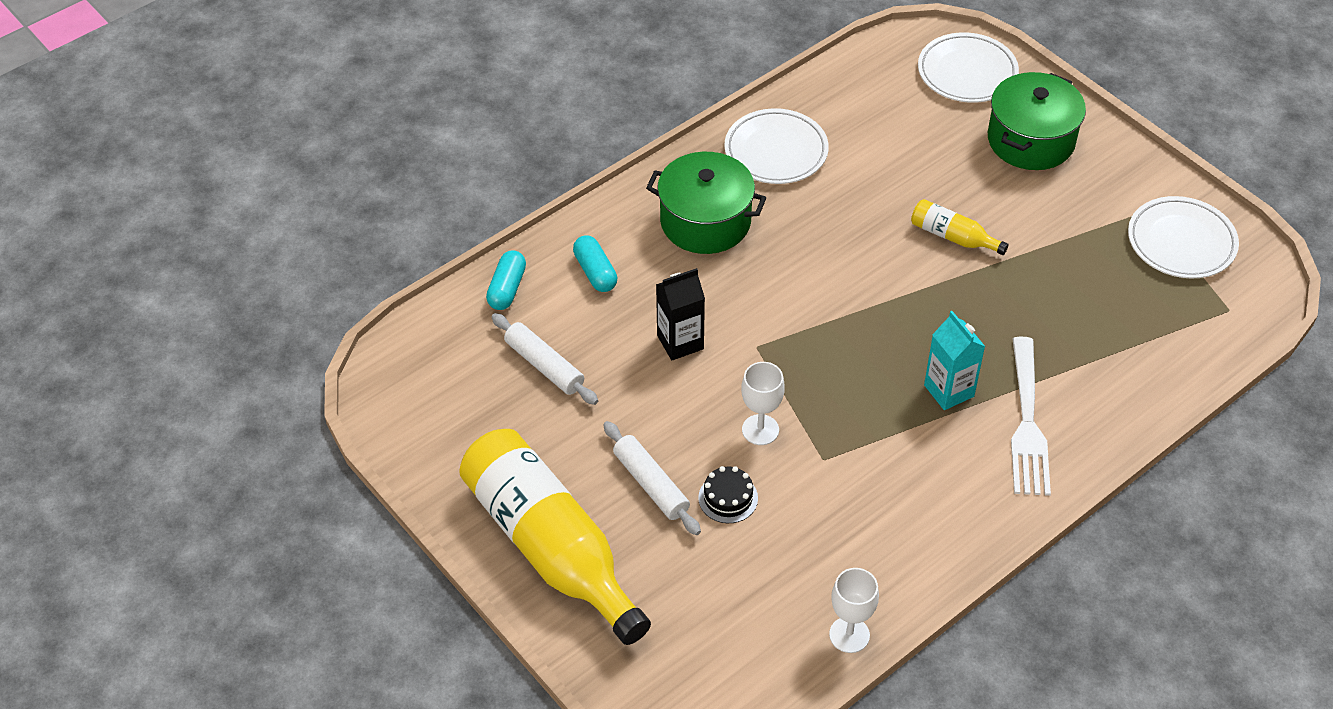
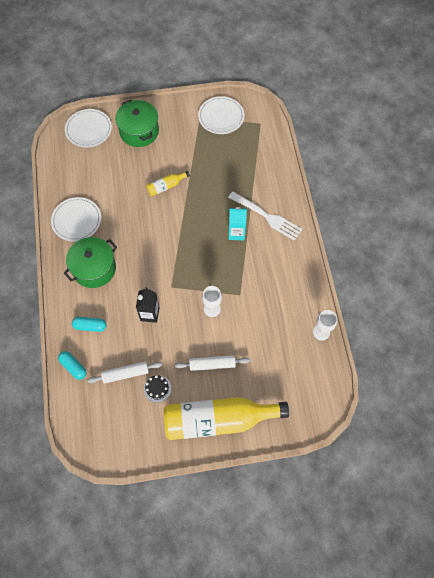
camera: 60 degrees left, 15 degrees up
black cake [698,466,758,523] -> black cake moved to [144,375,171,403]

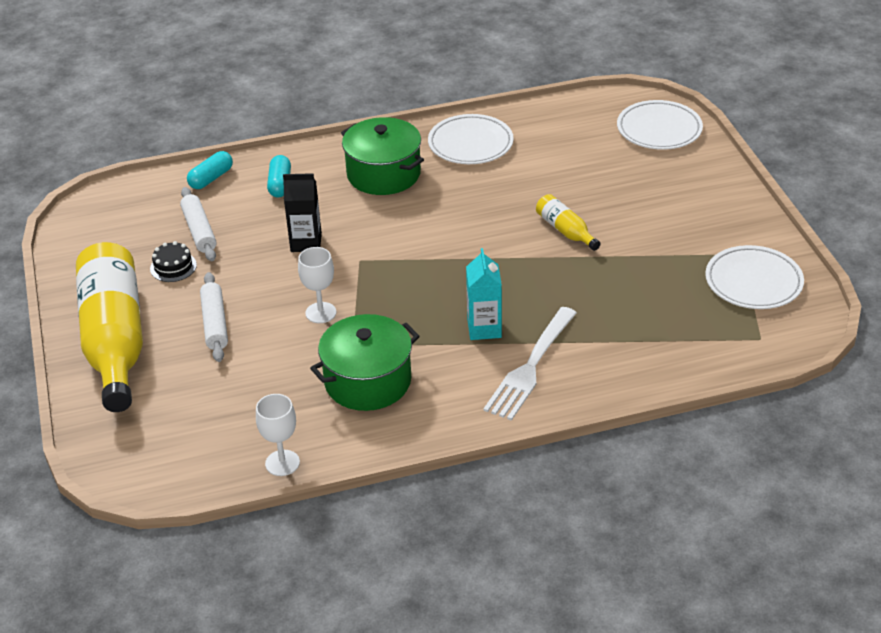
camera: 85 degrees right, 25 degrees down
green pot [115,99,159,147] -> green pot moved to [310,314,420,411]

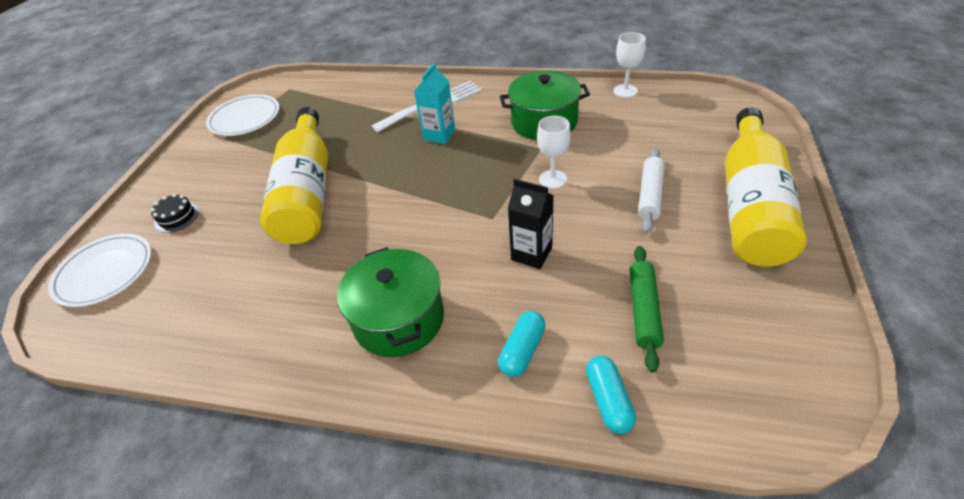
camera: 150 degrees left, 5 degrees up
black cake [150,241,197,282] -> black cake moved to [151,194,199,233]
white rolling pin [180,187,217,261] -> green rolling pin [630,246,664,373]
turquoise capsule [187,151,233,189] -> turquoise capsule turned 75 degrees counterclockwise [586,355,636,434]
white plate [428,114,514,164] -> none
yellow bottle [536,194,601,251] -> yellow bottle [260,107,328,244], size x2.32

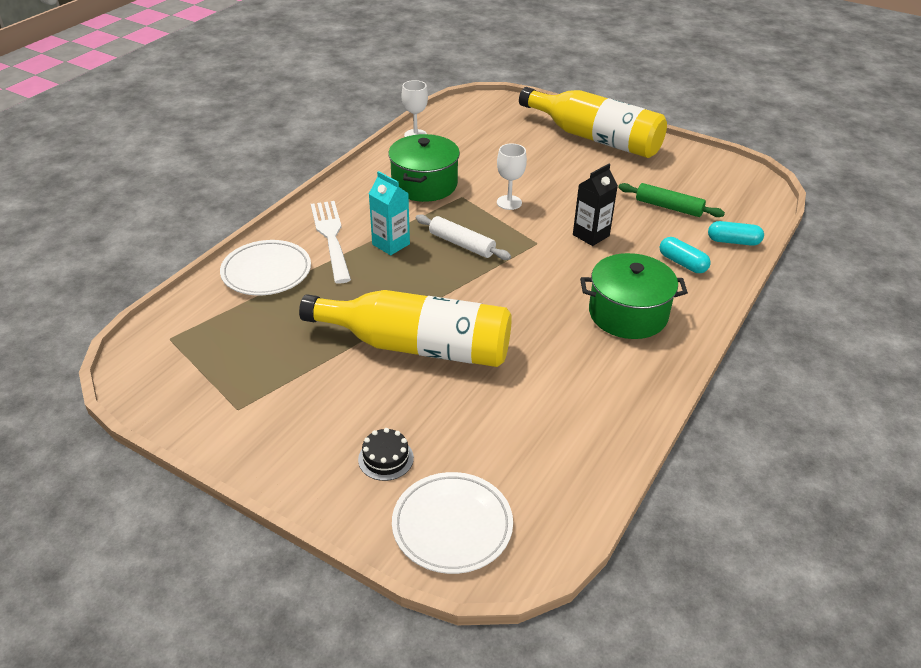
camera: 75 degrees left, 5 degrees down
white plate [206,94,280,136] -> white plate moved to [220,240,311,296]
white rolling pin [638,148,665,233] -> white rolling pin moved to [416,214,511,260]

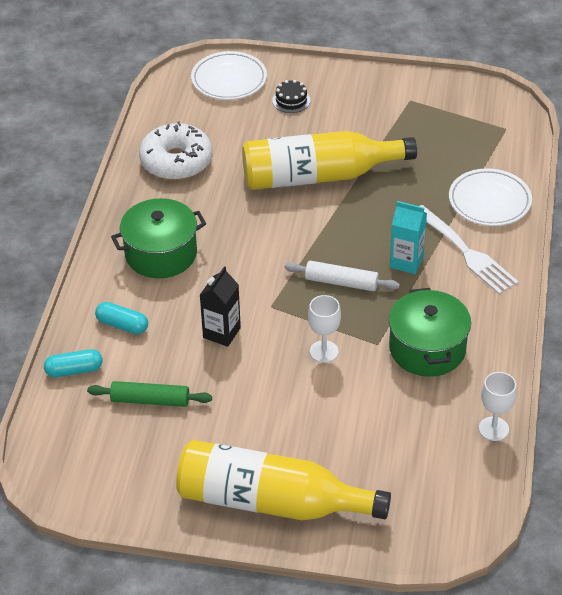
camera: 160 degrees right, 5 degrees up
none -> white donut [139,121,213,180]

